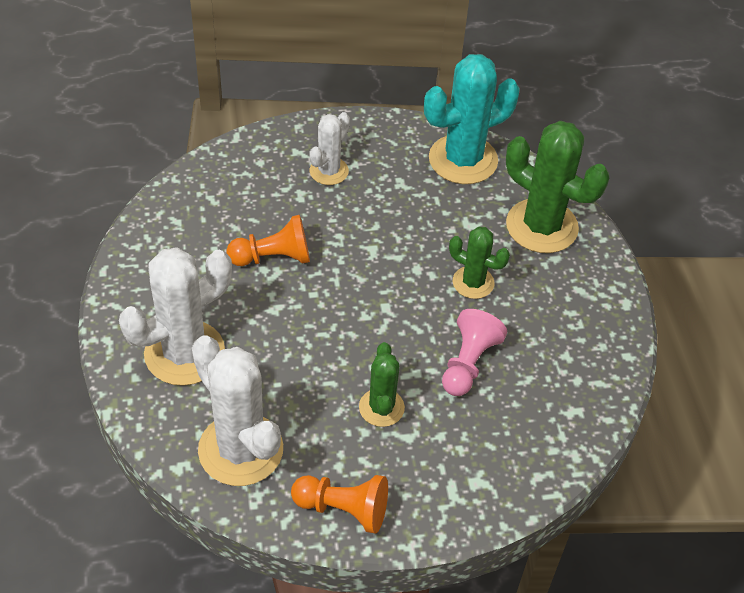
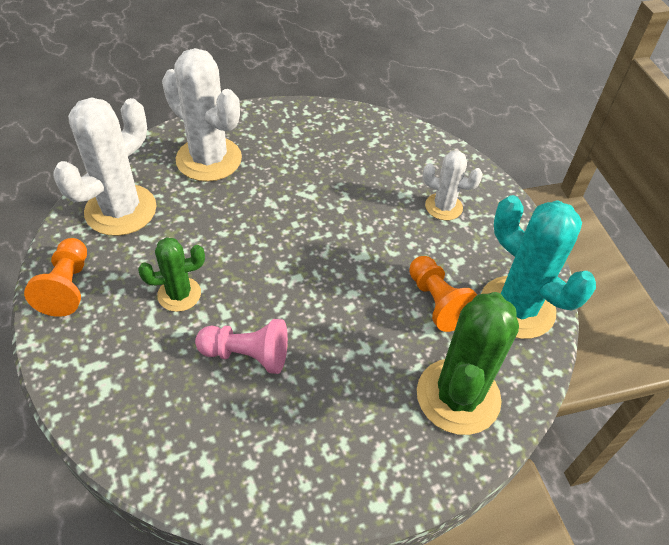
camera: 75 degrees right, 0 degrees up
orange pawn [226,215,310,266] -> orange pawn moved to [409,256,478,332]
green cactus [449,226,510,299] -> none

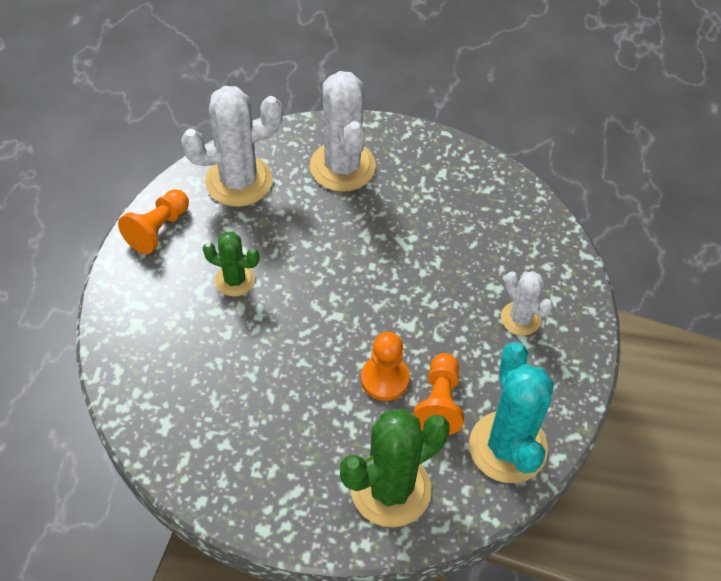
camera: 35 degrees right, 5 degrees up
pink pawn [195,319,288,374] -> none
none -> orange pawn [361,332,410,401]

